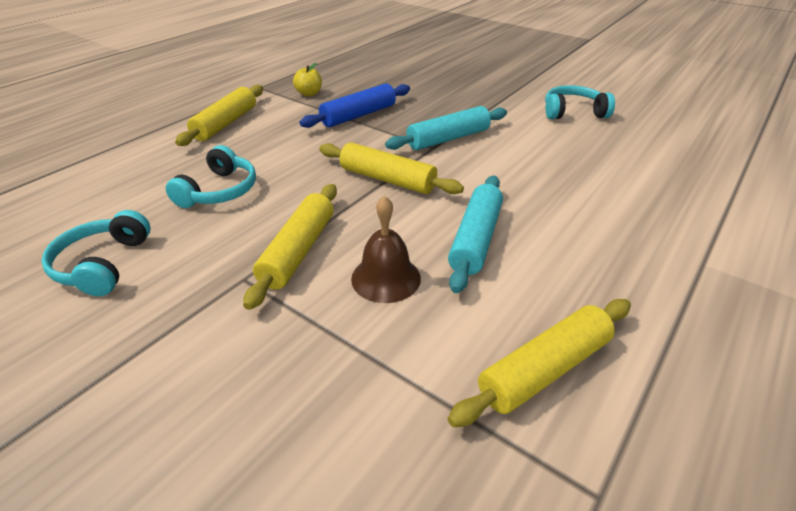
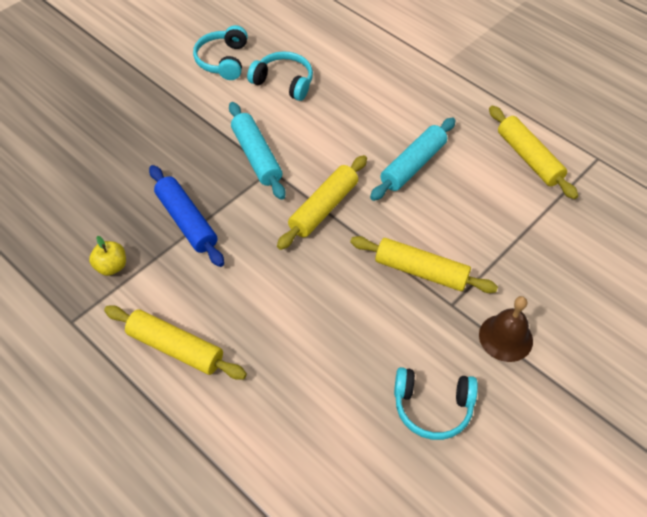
camera: 85 degrees left, 15 degrees up
turquoise headphones [166,145,256,208] -> turquoise headphones moved to [247,51,313,101]
brown bell [351,196,421,303] -> brown bell moved to [479,296,533,362]
turquoise rolling pin [448,176,503,293] -> turquoise rolling pin turned 75 degrees counterclockwise [370,117,456,201]

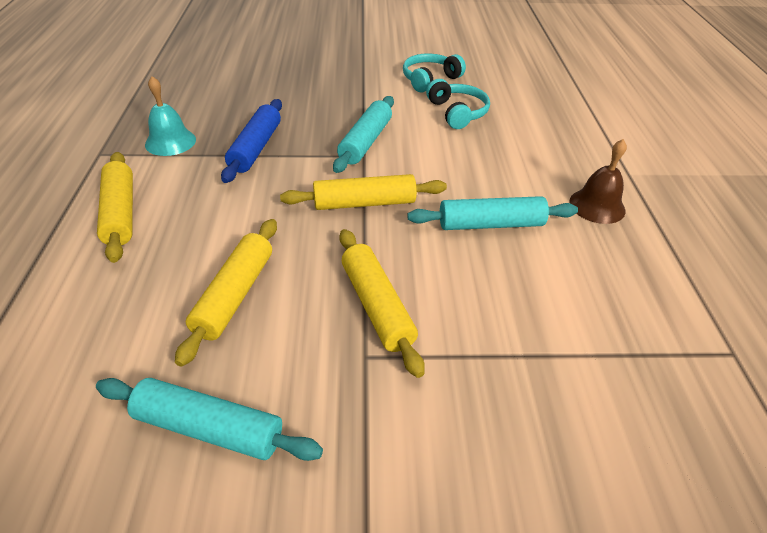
camera: 45 degrees right, 10 degrees down
yellow apple [89,236,126,276] -> turquoise bell [145,76,196,156]
turquoise headphones [394,367,478,440] -> turquoise rolling pin [96,378,323,461]
brown bell [479,296,533,362] -> brown bell moved to [569,139,627,224]
yellow rolling pin [489,106,578,199] -> yellow rolling pin moved to [175,219,277,367]

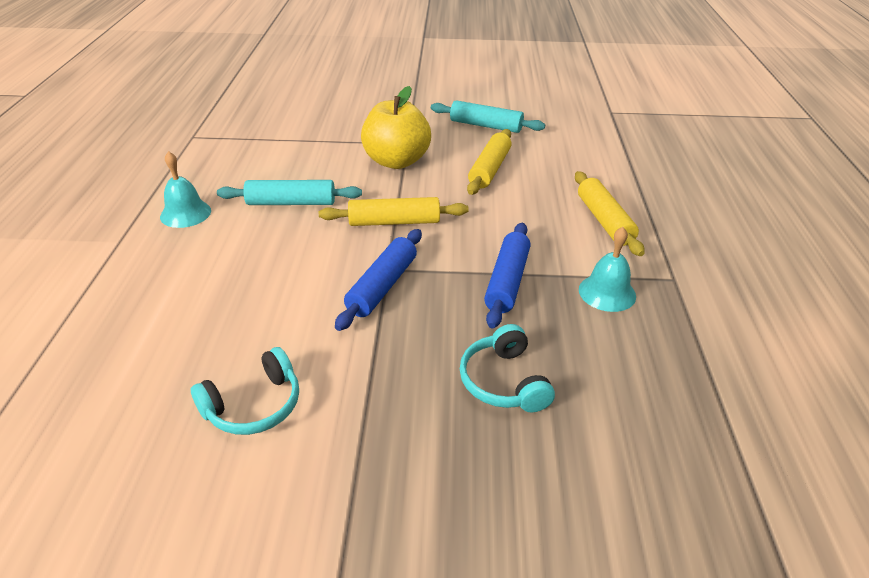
camera: 175 degrees left, 5 degrees down
turquoise rolling pin [333,96,394,173] -> blue rolling pin [335,229,422,331]
yellow rolling pin [339,229,425,378] -> yellow apple [361,86,431,169]
turquoise headphones [426,79,490,129] -> turquoise headphones moved to [460,324,555,412]
brown bell [569,139,627,224] -> turquoise bell [160,151,211,228]

